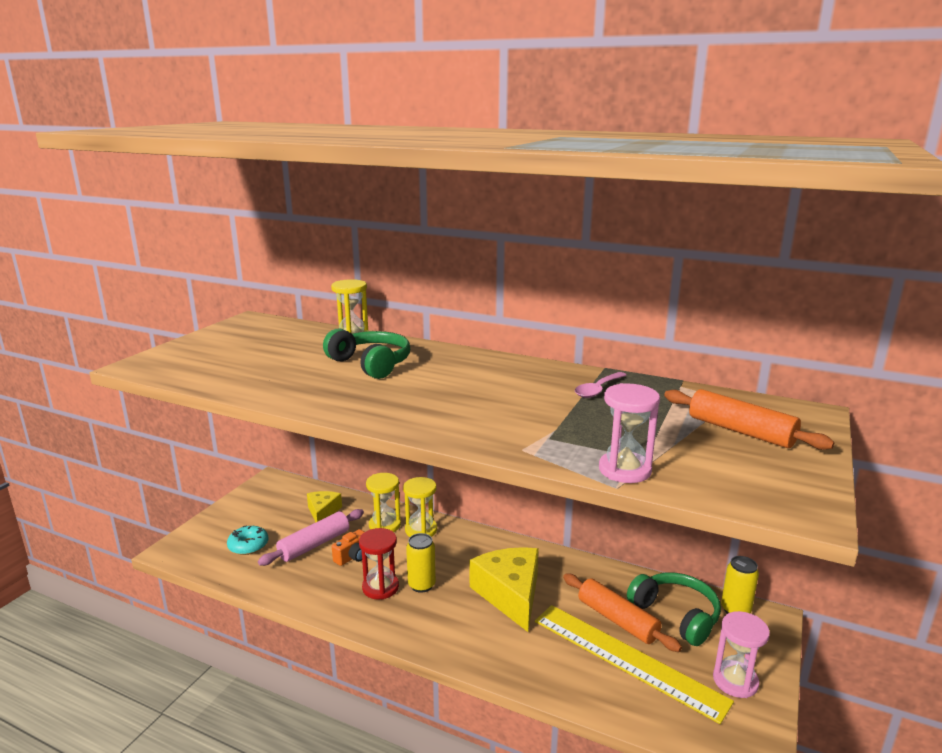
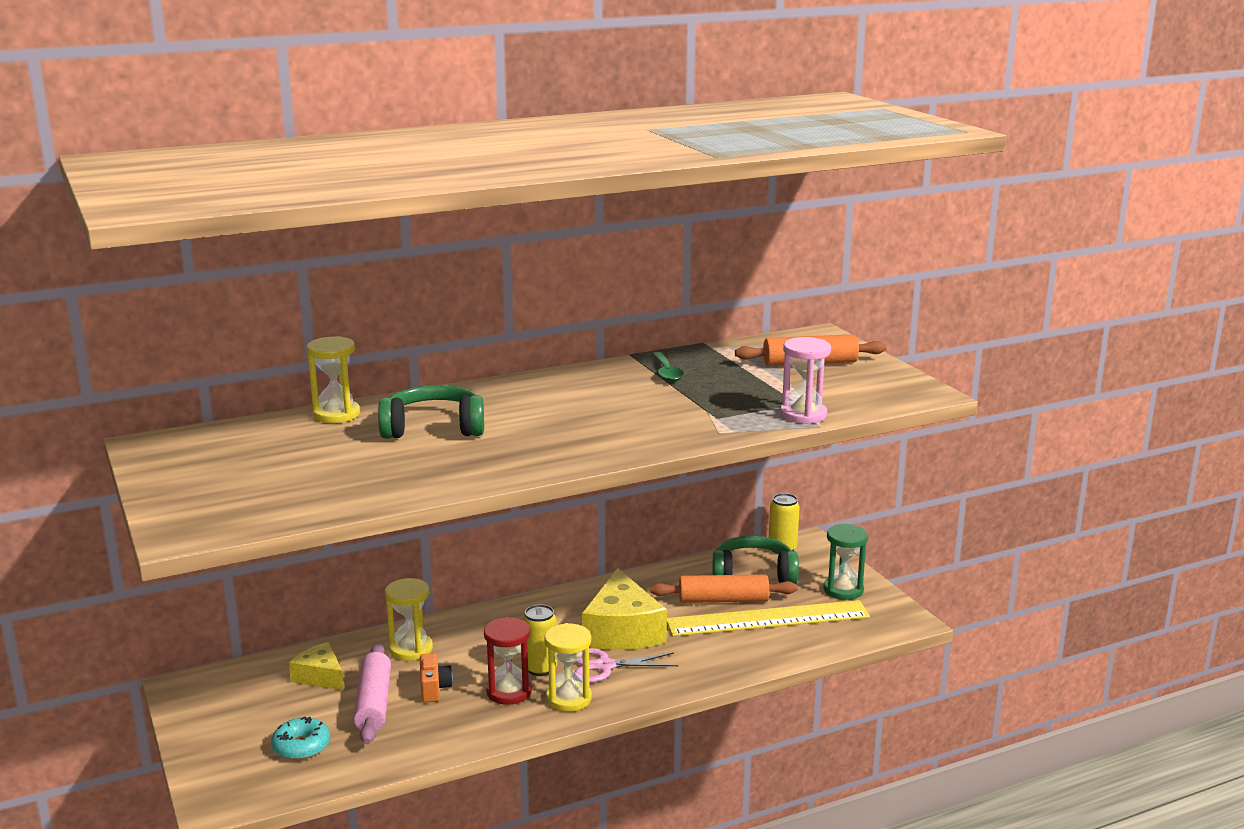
camera: 50 degrees left, 0 degrees up
yellow hourglass [403,477,437,537] -> yellow hourglass moved to [544,623,592,712]
yellow cheese [470,547,539,632] -> yellow cheese turned 120 degrees counterclockwise [582,568,667,650]
pink spoon [575,372,626,398] -> green spoon [652,352,684,382]
pink hourglass [713,611,770,698] -> green hourglass [824,524,868,600]
none -> pink scissors [575,648,678,683]

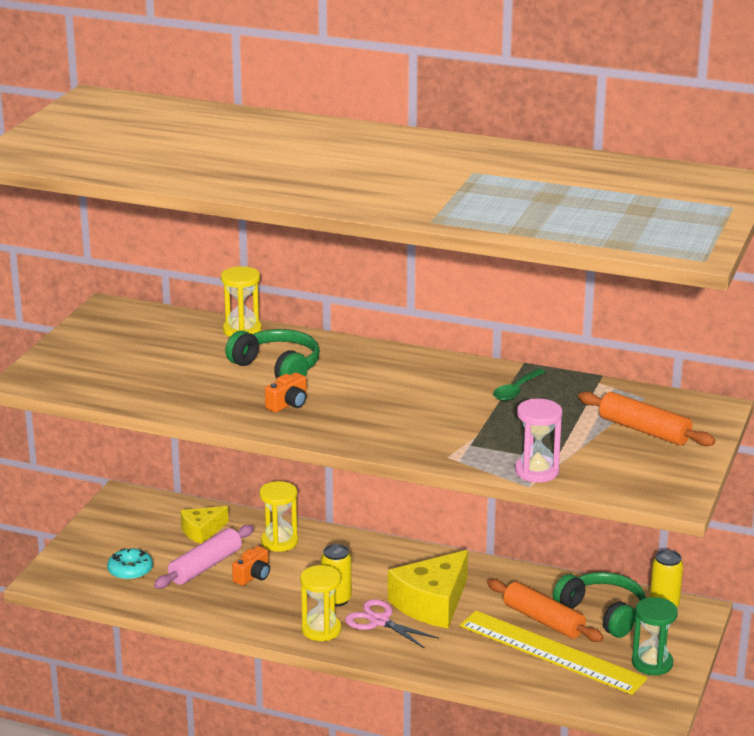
camera: 45 degrees right, 5 degrees up
yellow cheese [289,642,344,690] -> yellow cheese turned 120 degrees counterclockwise [180,506,228,544]
red hourglass [484,617,532,705] -> none
none -> orange camera [265,372,307,412]

